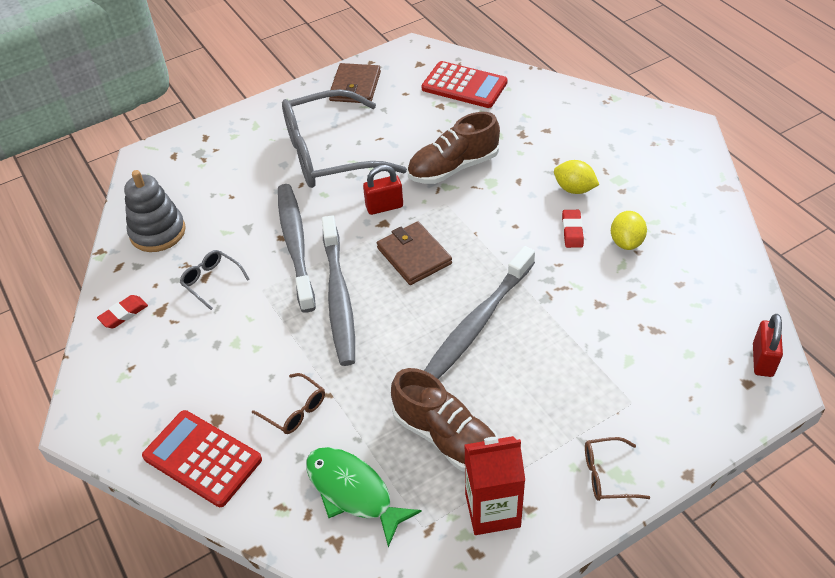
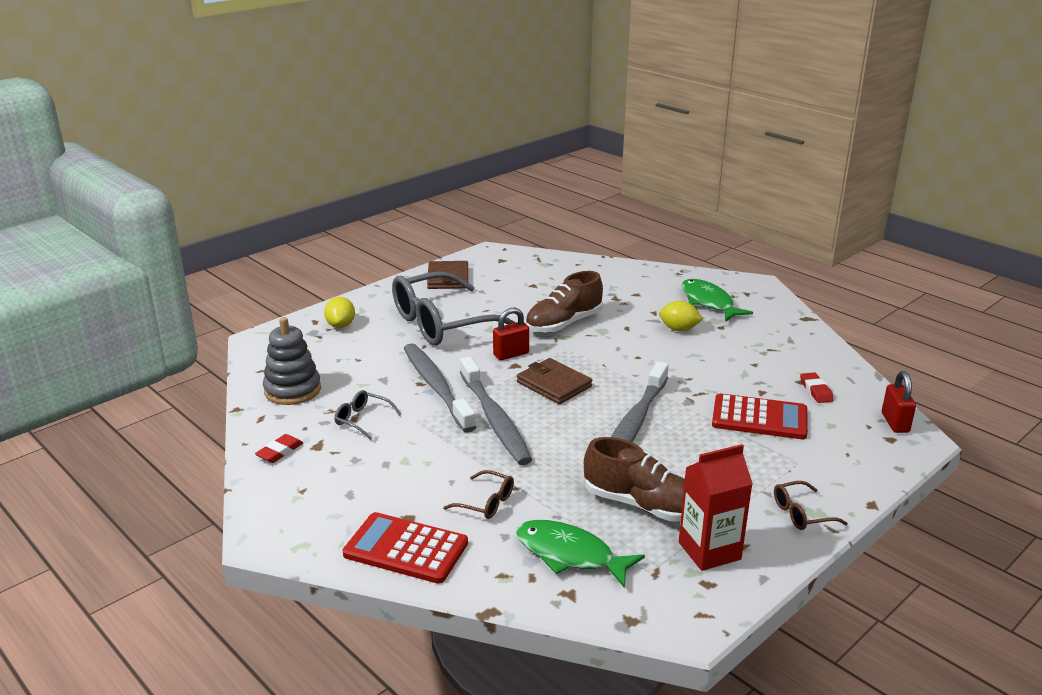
camera: 15 degrees left, 20 degrees down
red calculator [421,61,508,108] -> red calculator moved to [712,394,808,439]
red eraser [562,210,584,248] -> red eraser moved to [800,372,834,403]
yellow lemon [611,211,647,250] -> yellow lemon moved to [324,297,355,328]
none -> green fish [681,279,753,321]

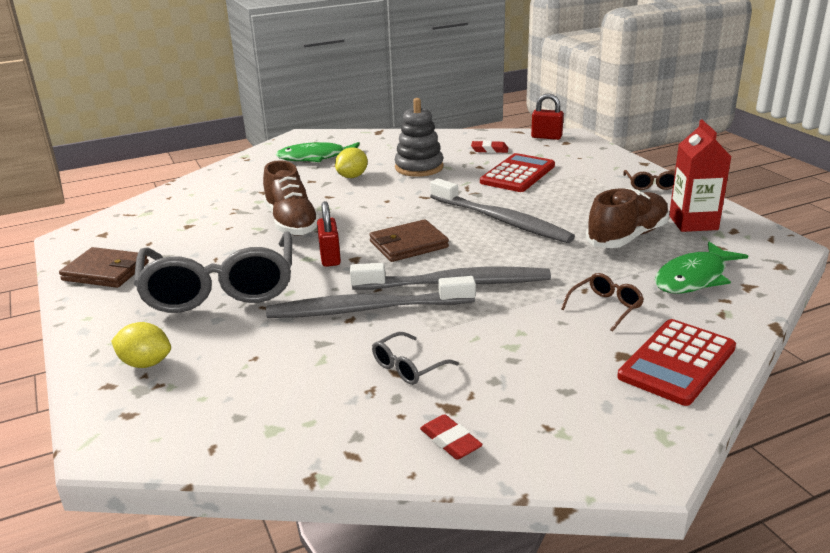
camera: 70 degrees left, 0 degrees up
grey stacking toy [263,317,321,405] -> grey stacking toy moved to [395,98,444,177]

